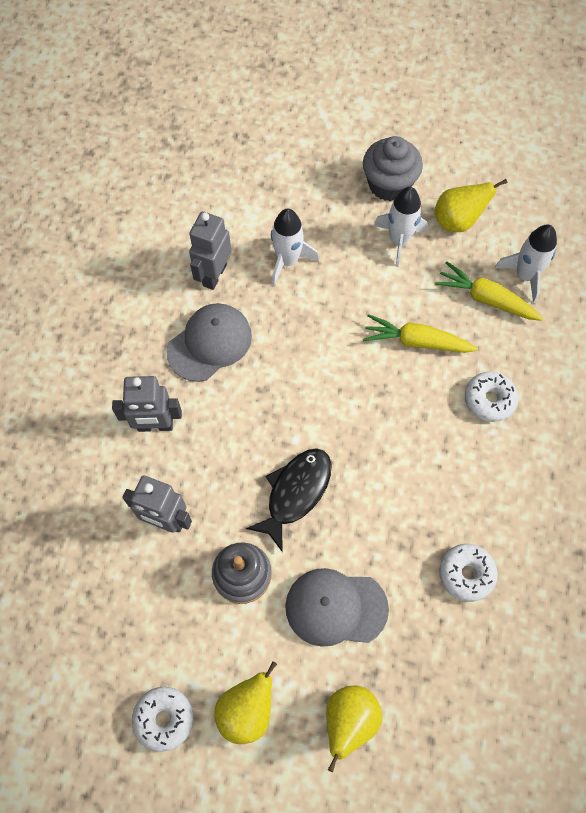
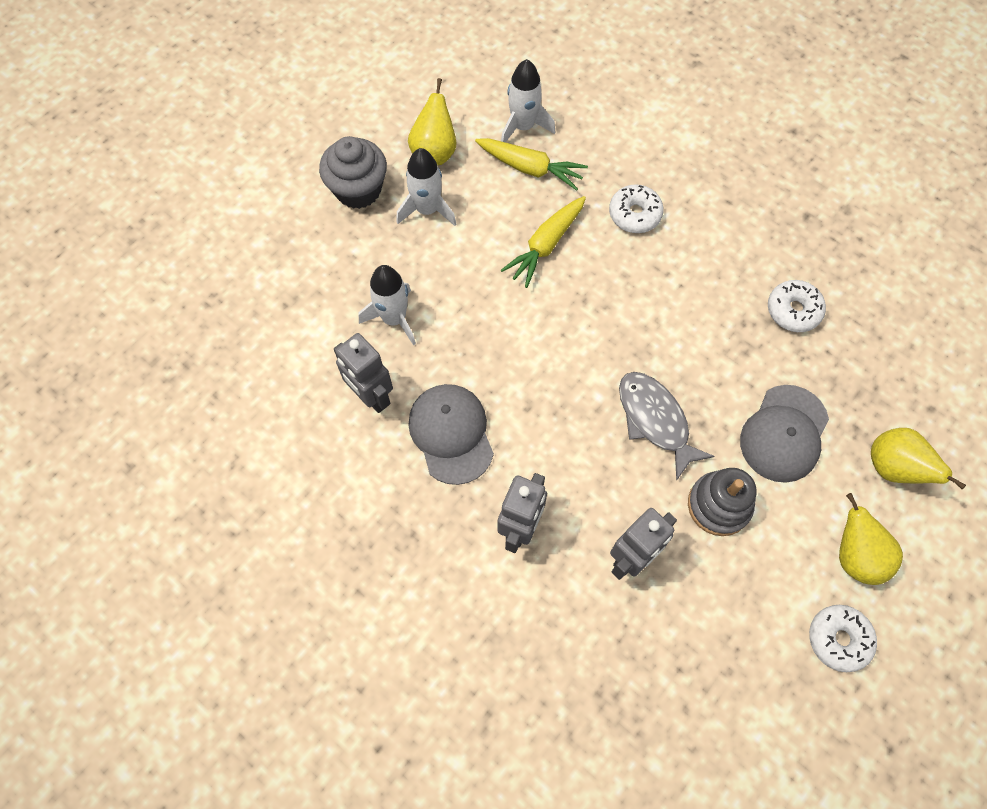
camera: 65 degrees left, 0 degrees up
black fish [246,448,332,551] -> grey fish [619,372,715,481]
yellow carrot [435,261,543,321] -> yellow carrot turned 120 degrees counterclockwise [475,138,588,191]

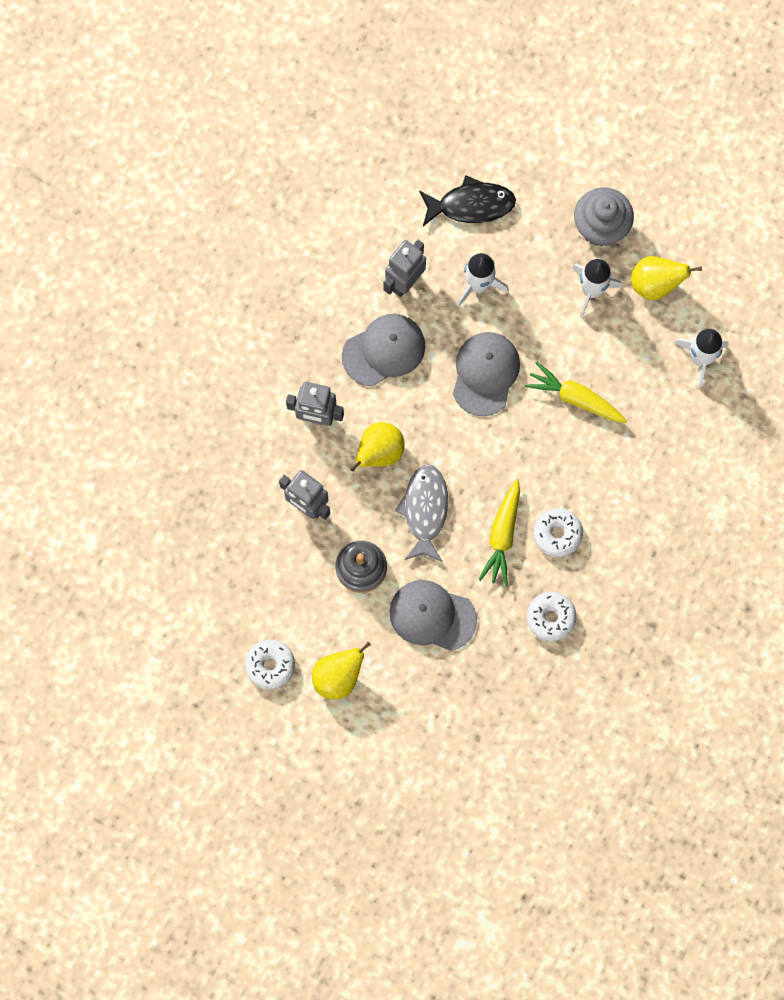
camera: 80 degrees right, 10 degrees up
yellow carrot [475,138,588,191] -> yellow carrot moved to [479,479,520,586]
white donut [609,184,664,233] -> white donut moved to [533,508,583,557]
grey fish [619,372,715,481] -> grey fish turned 45 degrees counterclockwise [395,464,448,562]
yellow pear [871,428,966,489] -> yellow pear moved to [350,422,405,472]
none -> black fish [419,175,516,226]
none -> grey cap [453,332,520,416]

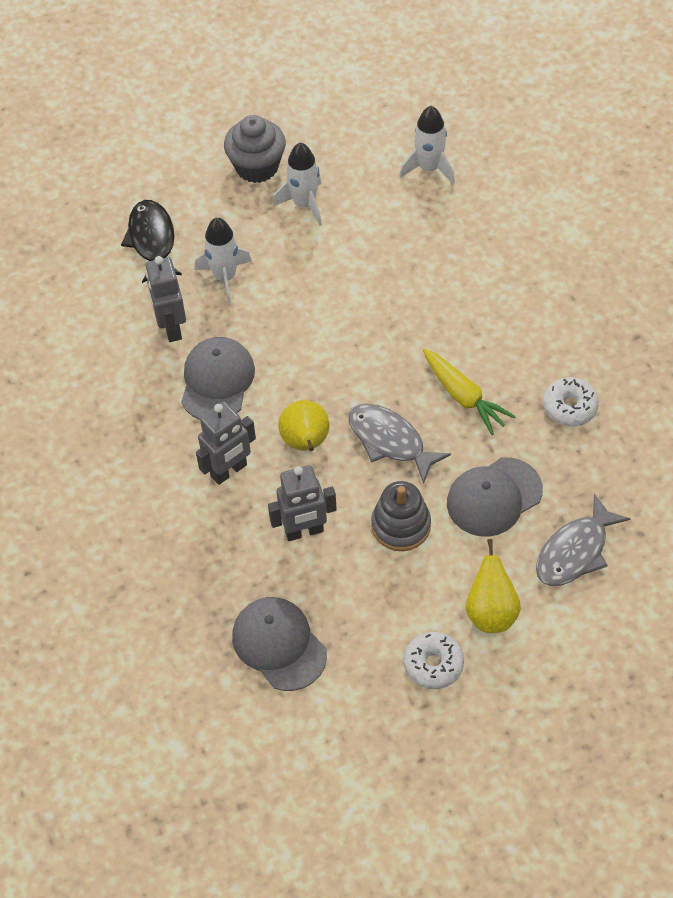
camera: 50 degrees left, 20 degrees down
black fish [419,175,516,226] -> black fish turned 45 degrees counterclockwise [121,200,182,283]
grey cap [453,332,520,416] -> grey cap moved to [232,597,327,691]
yellow carrot [524,362,627,423] -> none
white donut [533,508,583,557] -> none
yellow pear [631,256,702,301] -> none
none -> grey fish [536,493,631,586]

